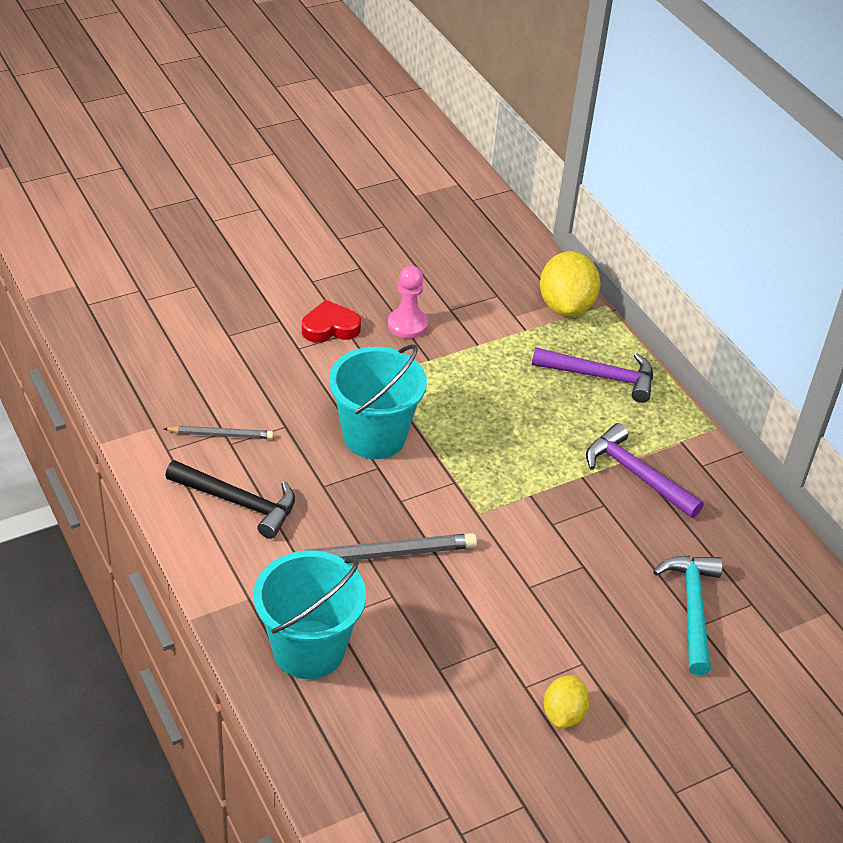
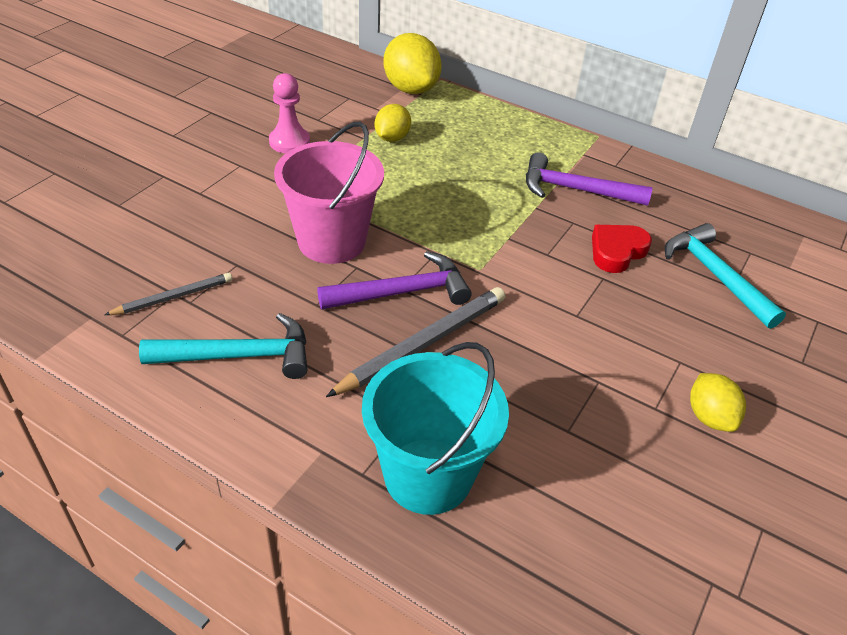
camera: 30 degrees left, 0 degrees up
black hammer [165,460,295,539] -> turquoise hammer [139,313,308,379]
red heart [302,300,361,343] -> red heart moved to [592,225,652,273]
turquoise bucket [329,344,427,459] -> pink bucket [274,121,384,264]
purple hammer [532,347,653,403] -> purple hammer moved to [317,251,472,309]
none -> yellow lemon [375,104,411,142]

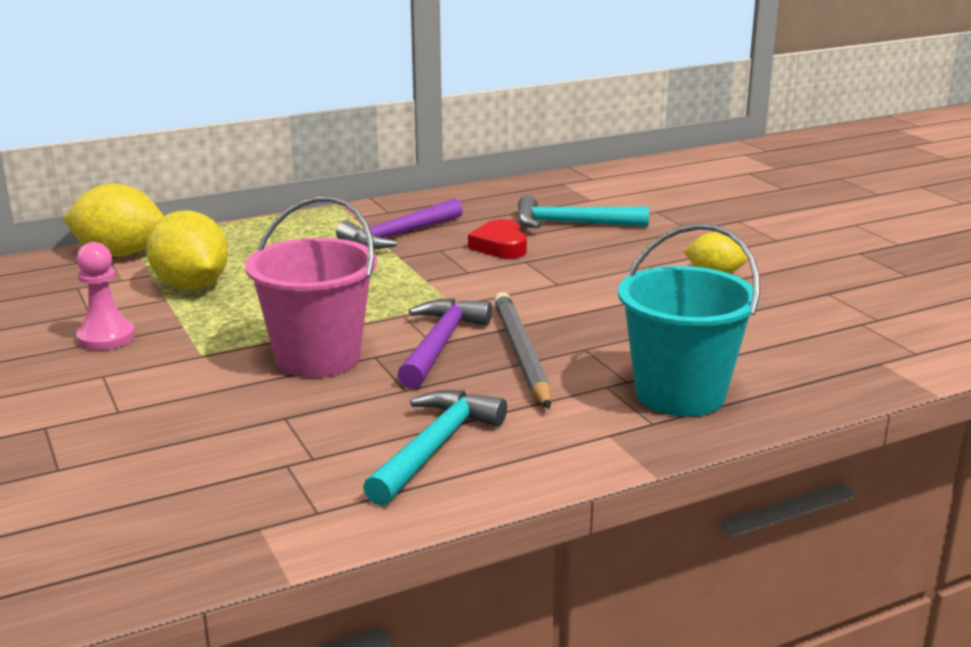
camera: 55 degrees left, 20 degrees down
grey pencil [104,273,232,315] -> none
yellow lemon [375,104,411,142] -> yellow lemon [146,210,228,289], size x1.71

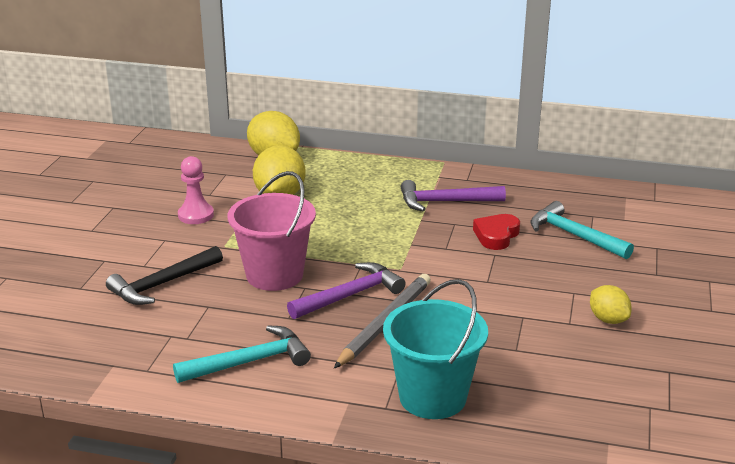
camera: 40 degrees right, 5 degrees up
none -> black hammer [106,246,223,305]

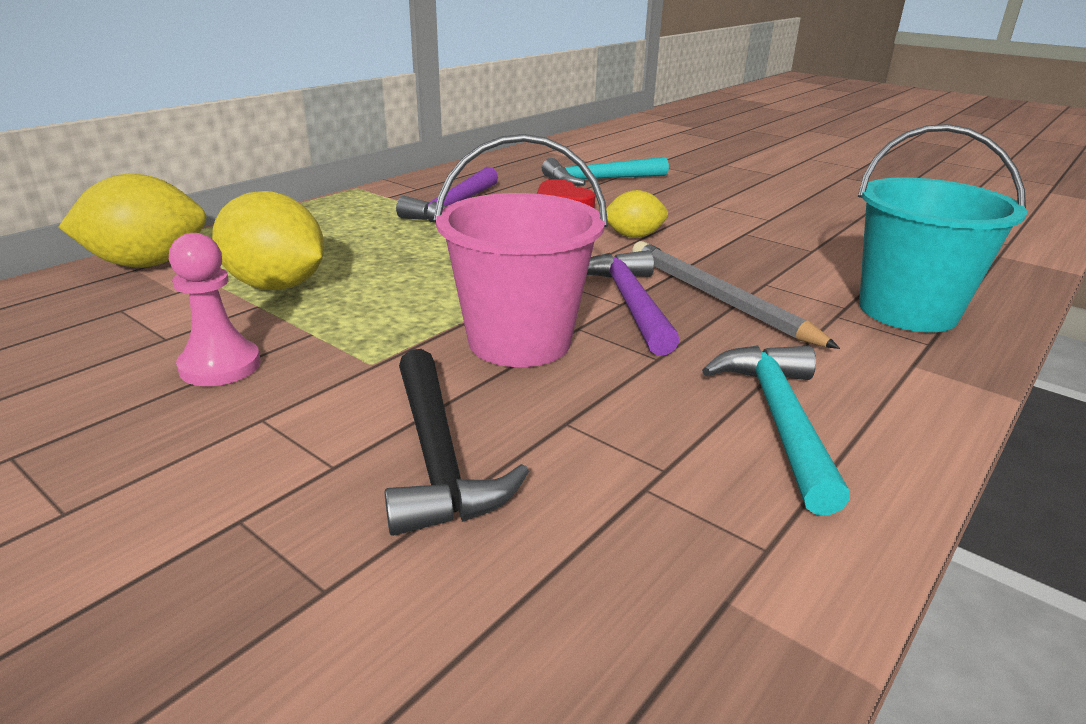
camera: 65 degrees left, 0 degrees up
yellow lemon [590,285,632,324] -> yellow lemon moved to [606,190,668,238]

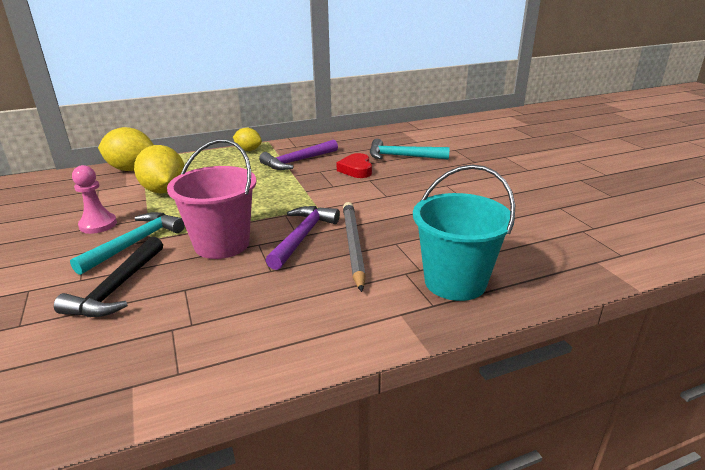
camera: 30 degrees right, 0 degrees up
yellow lemon [606,190,668,238] -> yellow lemon moved to [233,128,262,151]
turquoise hammer [702,345,850,515] -> turquoise hammer moved to [70,212,185,275]

